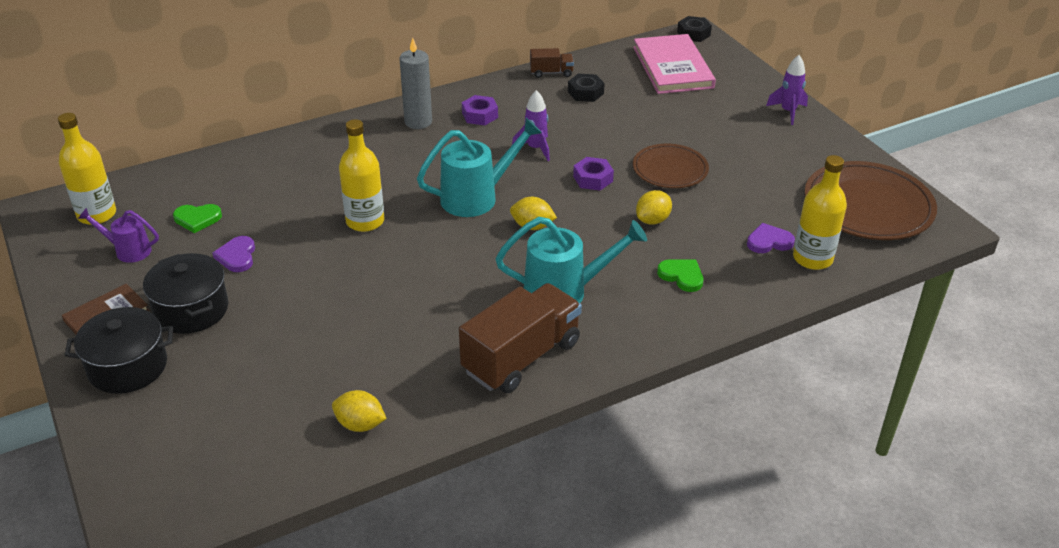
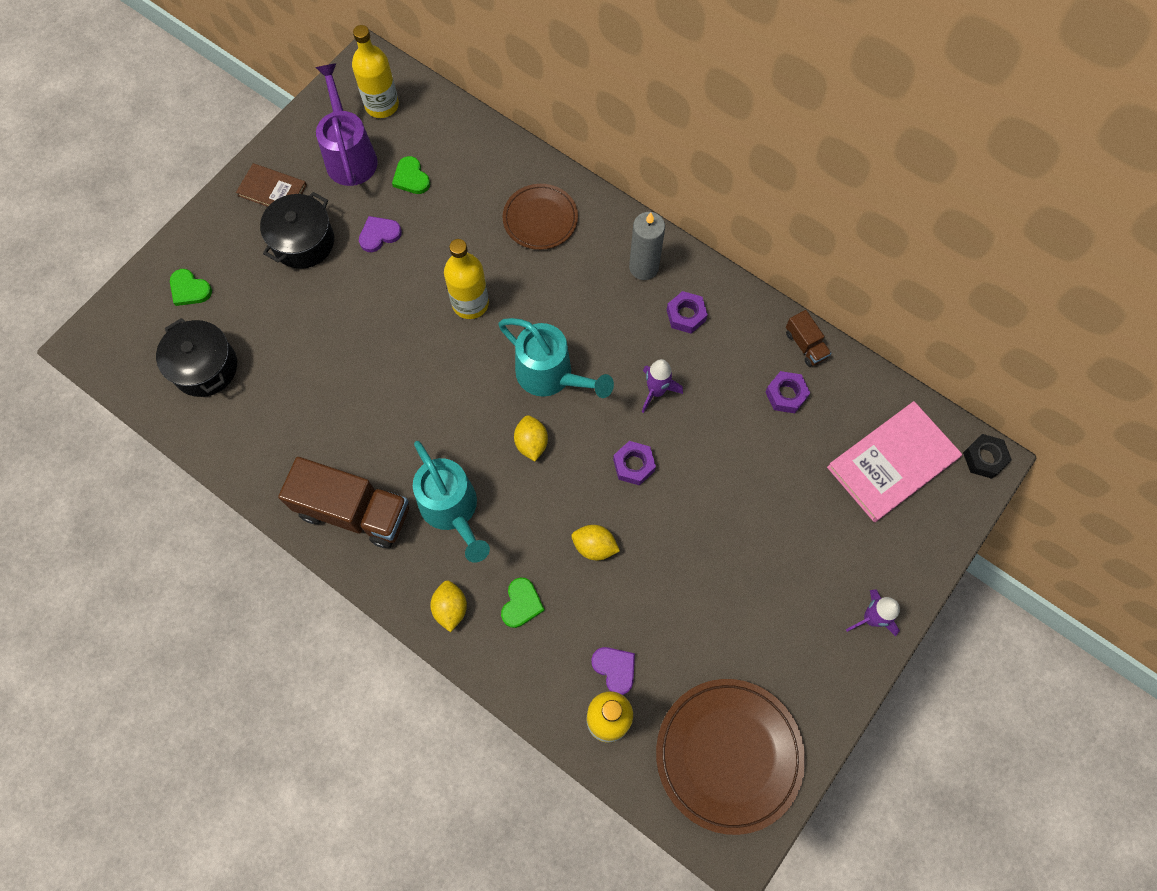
camera: 65 degrees right, 30 degrees up
black pot [65,307,173,394] -> black pot moved to [156,318,237,397]
purple watering can [78,208,159,263] -> purple watering can [315,63,378,186], size x1.73
yellow lemon [332,390,387,432] -> yellow lemon moved to [430,580,467,632]
black nut [568,74,605,102] -> purple nut [765,371,810,413]
brown plate [633,144,709,188] -> brown plate moved to [503,184,578,250]
none -> green heart [170,269,212,306]

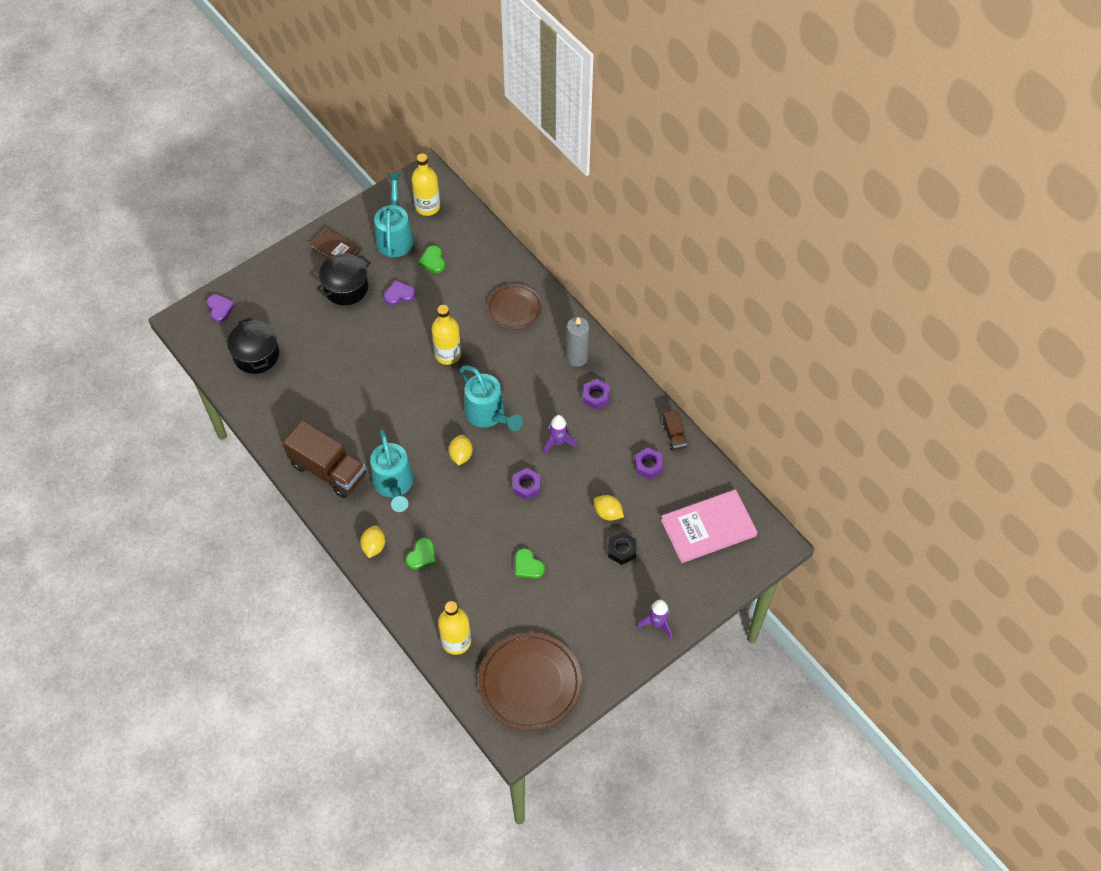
camera: 15 degrees right, 10 degrees down
green heart [170,269,212,306] -> green heart moved to [515,548,545,579]
purple watering can [315,63,378,186] -> turquoise watering can [374,173,414,257]
yellow lemon [571,525,620,560] -> yellow lemon moved to [594,495,624,521]
purple heart [591,647,635,695] -> purple heart moved to [207,294,235,322]
black nut [963,434,1012,479] -> black nut moved to [608,532,636,565]

